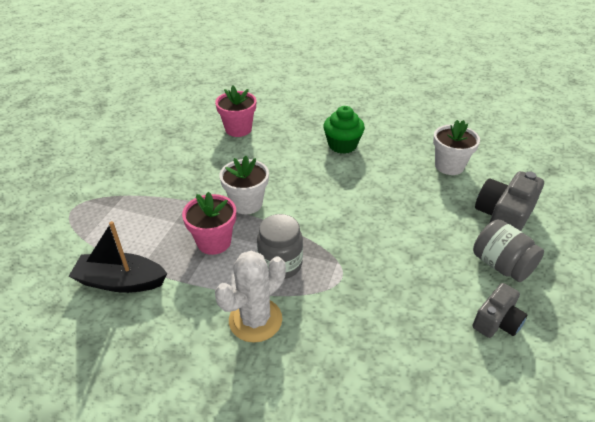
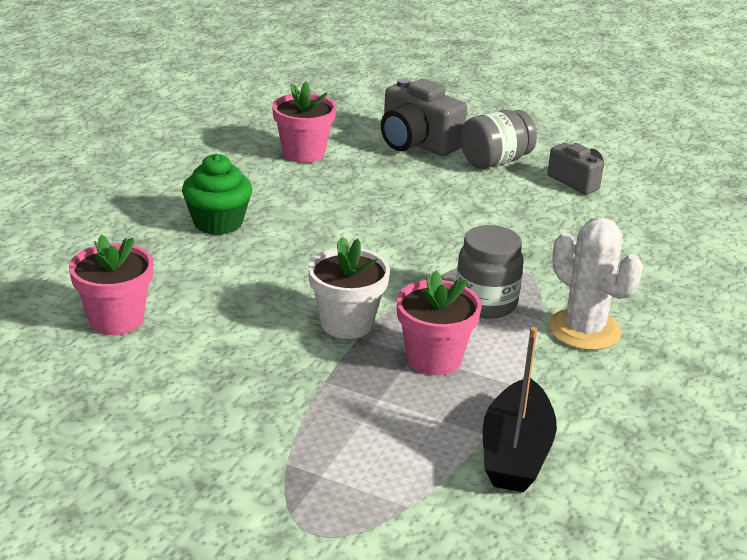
camera: 85 degrees left, 10 degrees down
white flower pot [433,120,480,175] -> pink flower pot [272,82,336,163]

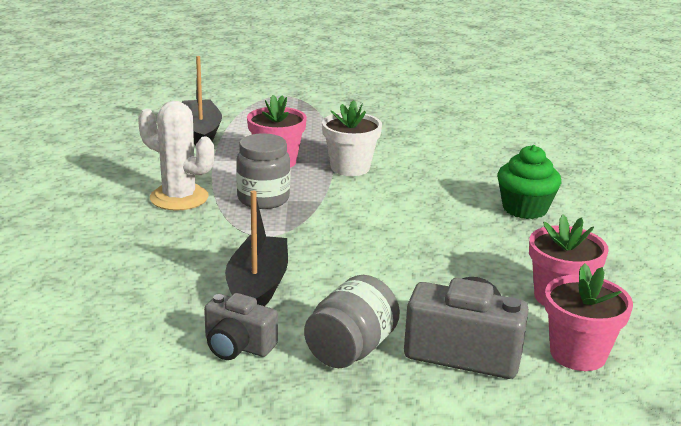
camera: 155 degrees right, 5 degrees down
pink flower pot [69,235,153,335] -> pink flower pot moved to [544,264,633,371]
none -> black boat [225,191,288,306]

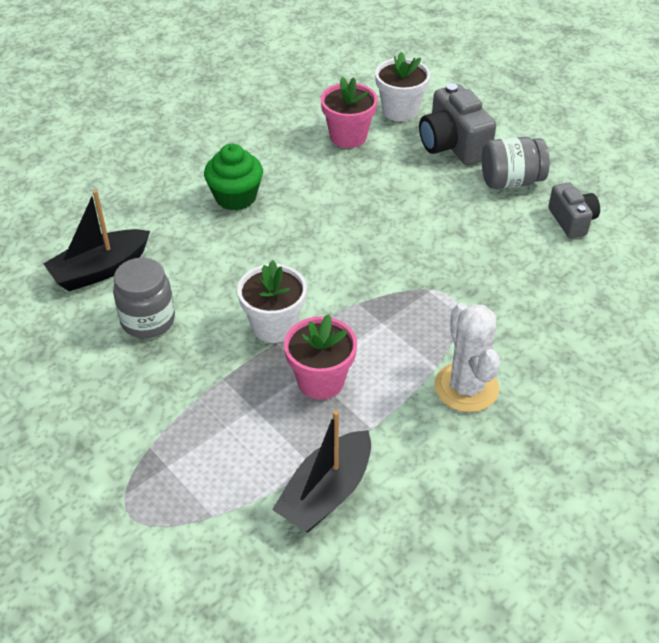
camera: 130 degrees left, 20 degrees up
black boat [225,191,288,306] -> black boat moved to [43,190,150,291]
grey jar [236,133,290,209] -> grey jar moved to [113,258,175,338]
pink flower pot [544,264,633,371] -> white flower pot [375,52,430,122]

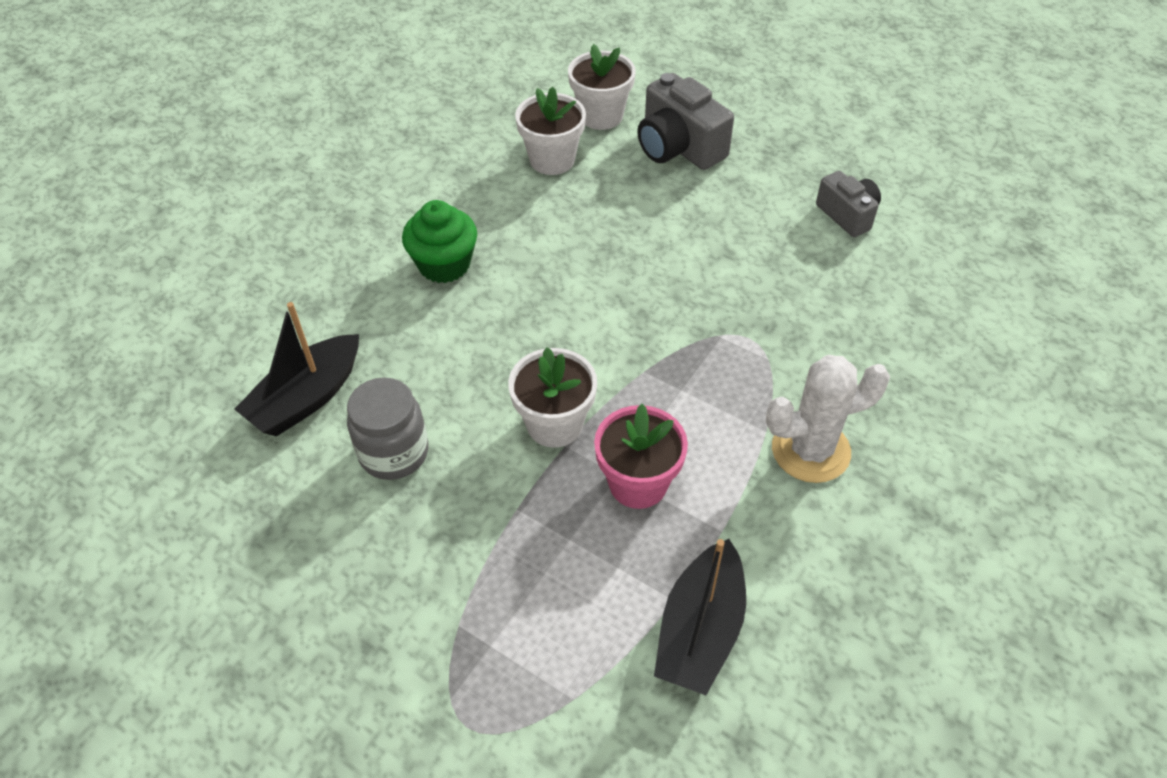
camera: 15 degrees left, 5 degrees up
pink flower pot [321,77,378,148] -> white flower pot [515,87,586,175]
white cactus [434,303,500,412] -> white cactus turned 75 degrees counterclockwise [766,355,890,483]
grey jar [482,137,550,189] -> none

